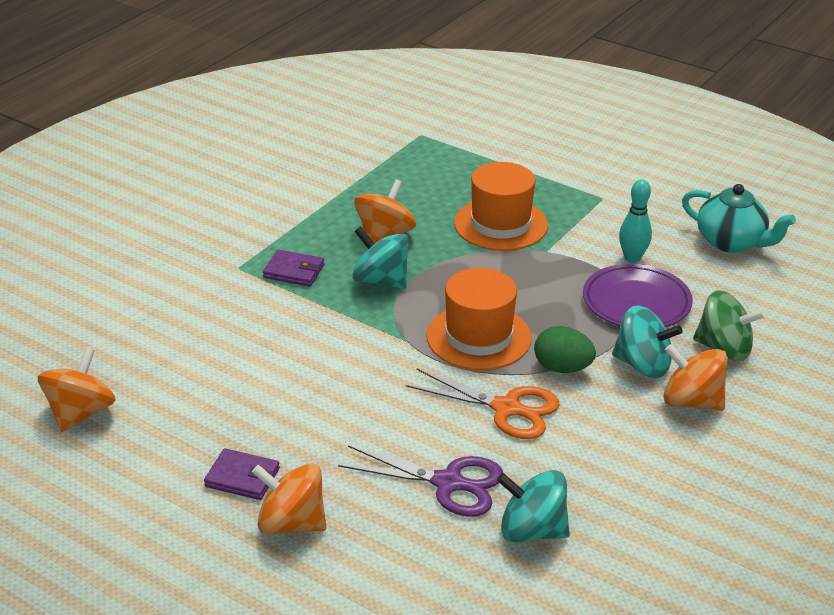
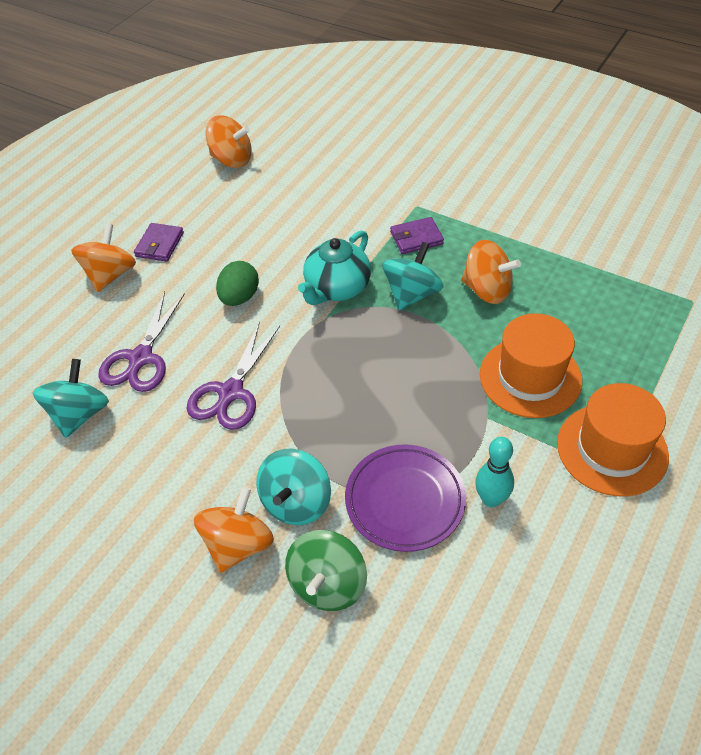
camera: 90 degrees right, 15 degrees up
purple wallet [263,250,324,287] -> purple wallet turned 60 degrees clockwise [390,217,444,254]
orange scissors [406,369,559,439] -> purple scissors [186,321,280,430]
orange hat [426,268,532,370] -> orange hat moved to [557,383,669,497]
green egg [534,326,596,373] -> green egg moved to [216,261,259,306]
turquoise teapot [682,184,796,253] -> turquoise teapot moved to [298,231,371,305]

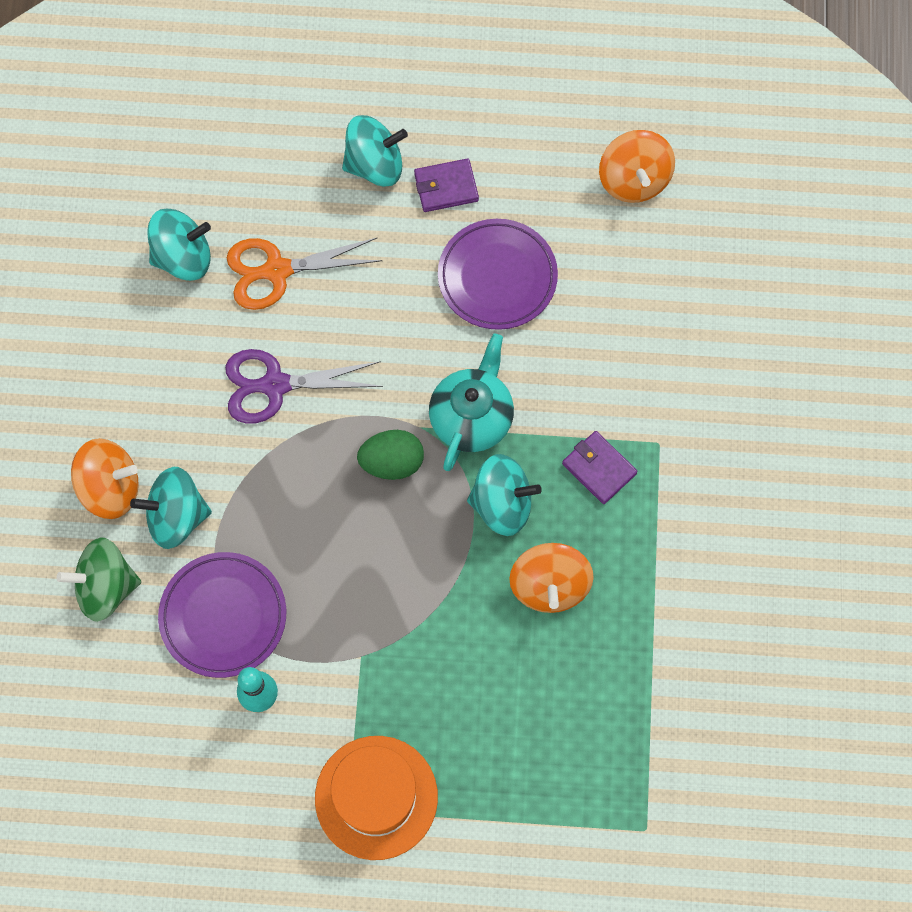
camera: 60 degrees right, 20 degrees up
orange spinning top [71,223,136,292] -> turquoise spinning top [342,115,408,187]
purple scissors [98,292,185,392] -> orange scissors [227,238,383,310]
green egg [216,261,259,306] -> green egg moved to [357,430,424,480]
turquoise teapot [298,231,371,305] -> turquoise teapot turned 105 degrees clockwise [429,334,514,471]
orange hat [480,313,582,418] -> none
none -> purple plate [438,219,558,330]

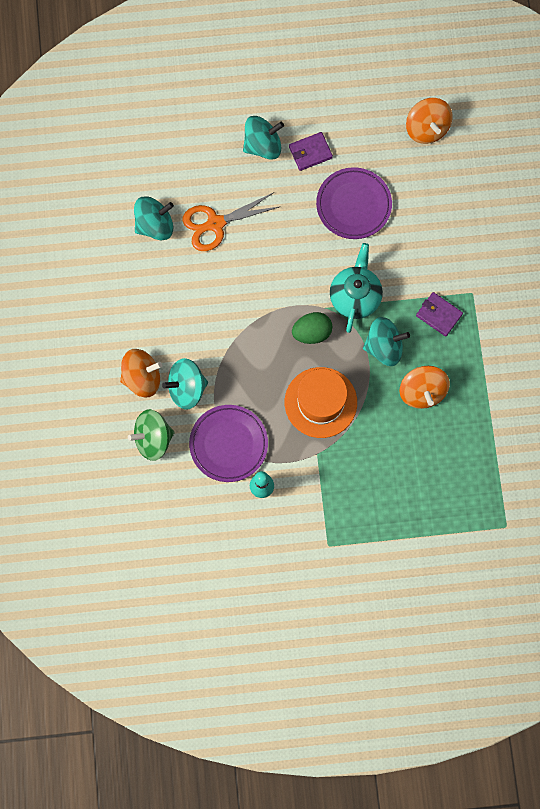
camera: 10 degrees left, 5 degrees up
purple scissors [225,349,383,424] -> none
orange hat [315,736,438,860] -> orange hat moved to [285,367,357,438]

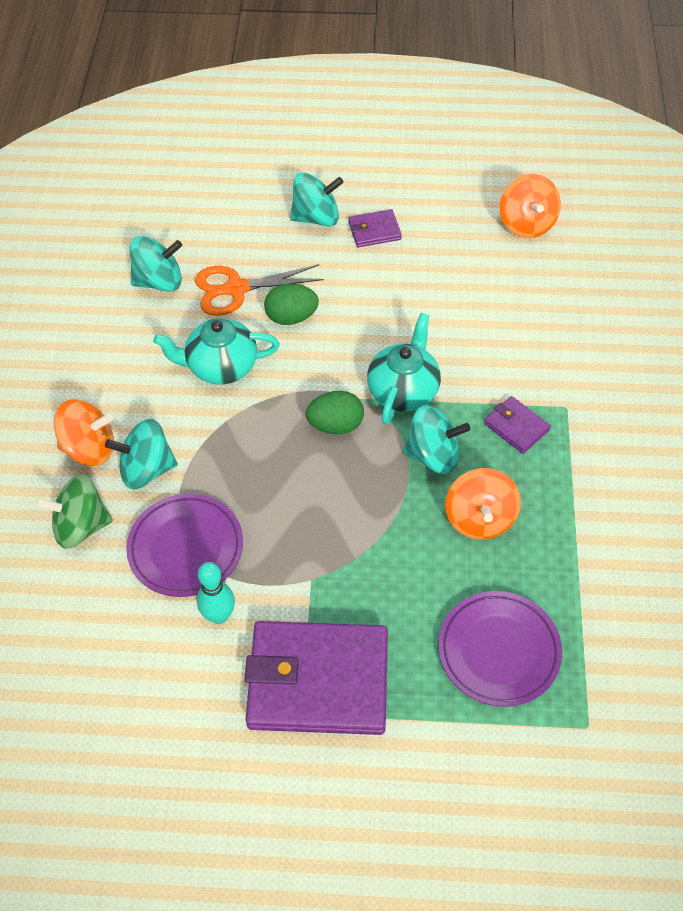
camera: 10 degrees right, 20 degrees down
orange hat [285,367,357,438] -> none
purple plate [316,167,392,239] -> purple plate moved to [438,591,562,707]
none -> turquoise teapot [153,318,280,385]
none -> purple wallet [244,621,388,735]
none -> green egg [264,283,319,325]

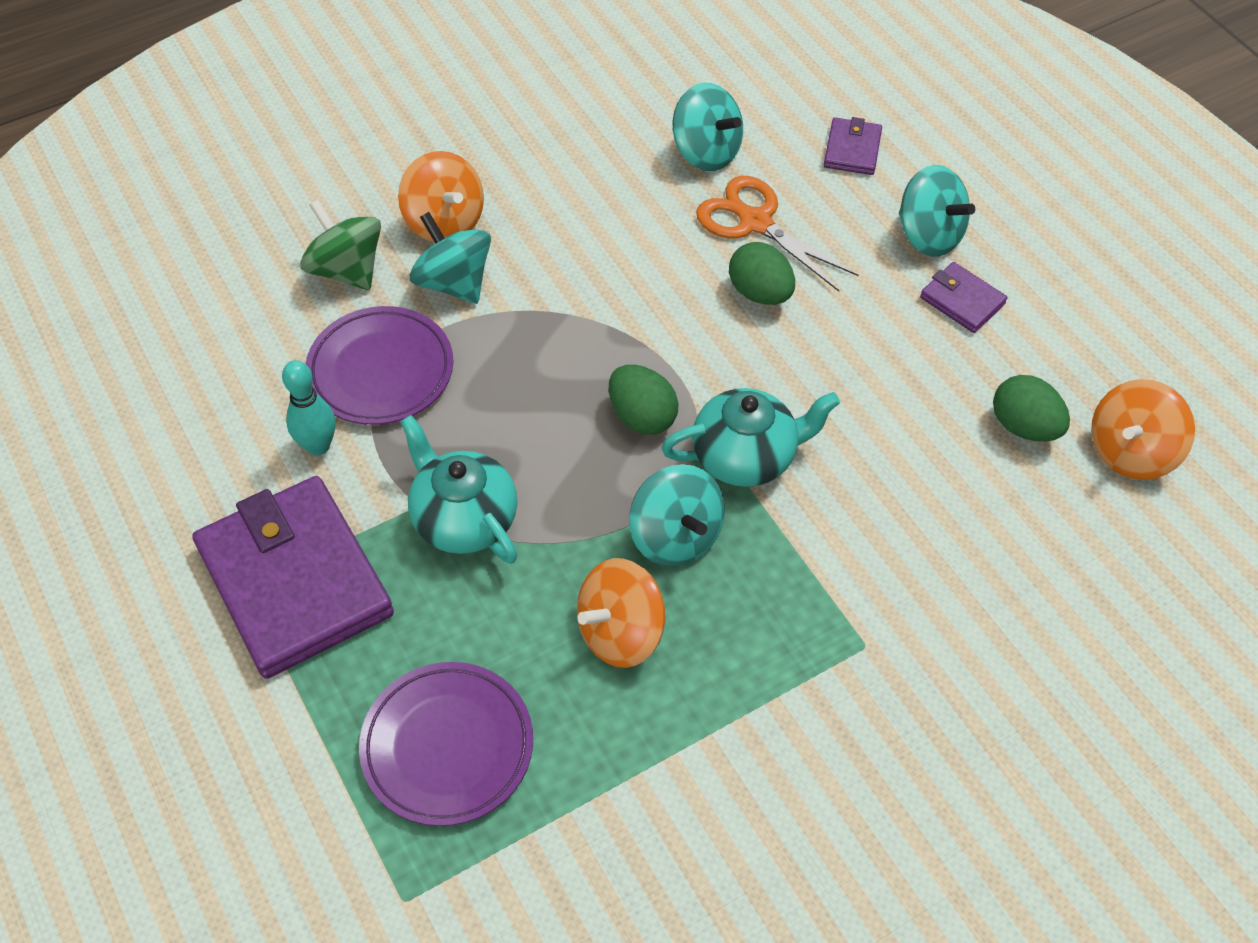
camera: 55 degrees right, 0 degrees up
turquoise teapot [153,318,280,385] -> turquoise teapot moved to [400,415,517,564]
purple wallet [484,396,551,454] -> purple wallet moved to [824,117,882,175]
none -> green egg [993,375,1070,442]

